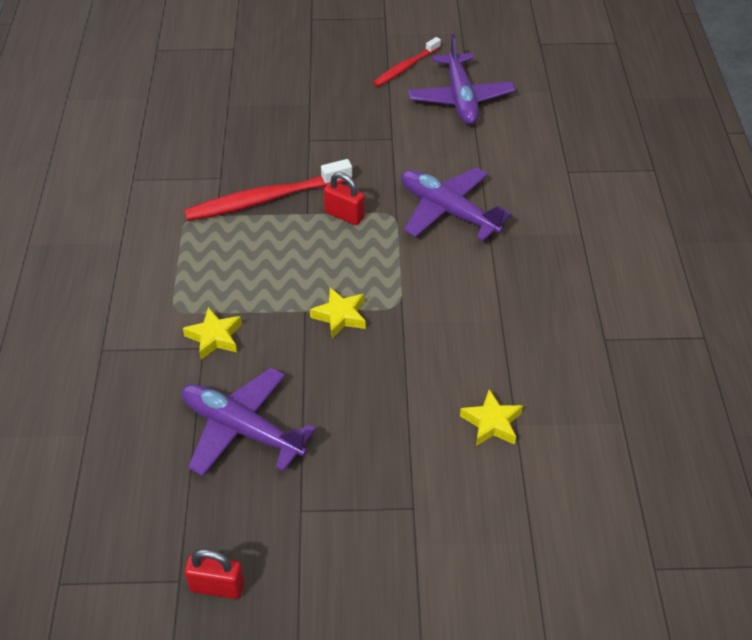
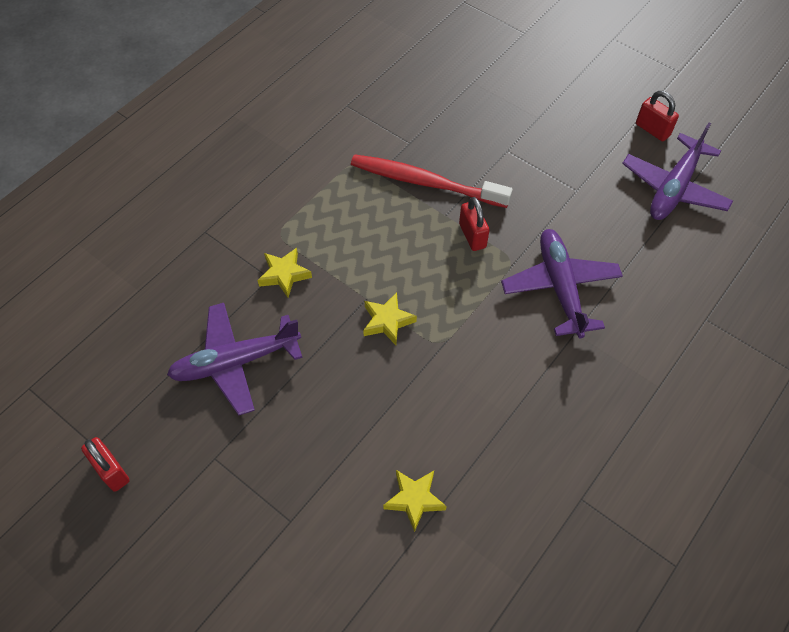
camera: 40 degrees right, 10 degrees up
purple plane [181,368,316,476] -> purple plane turned 90 degrees counterclockwise [167,303,302,415]
red toothbrush [373,37,441,87] -> red padlock [636,91,679,141]

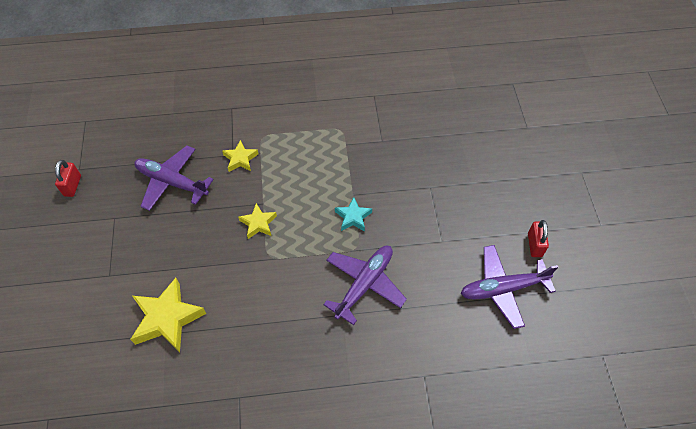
camera: 45 degrees right, 0 degrees up
red toothbrush [351,154,513,208] -> none
yellow star [383,470,447,532] -> yellow star [130,278,206,352], size x1.80
red padlock [459,197,490,251] -> turquoise star [335,197,372,232]

